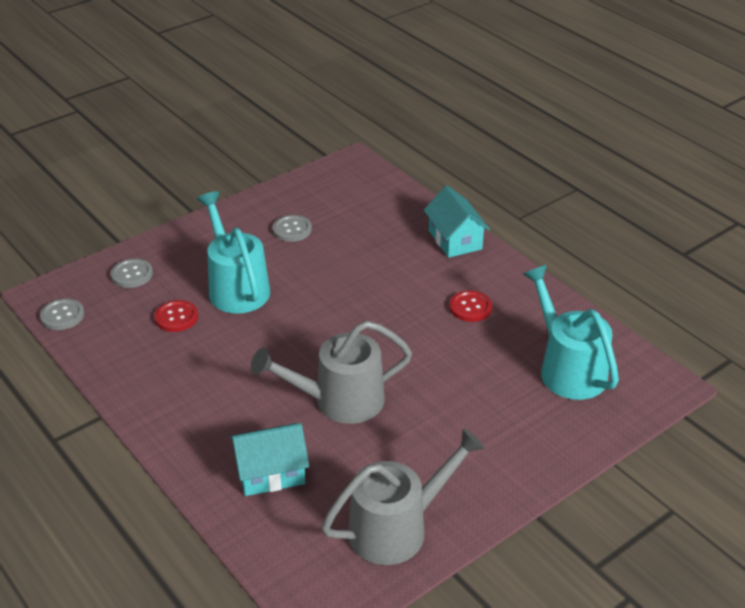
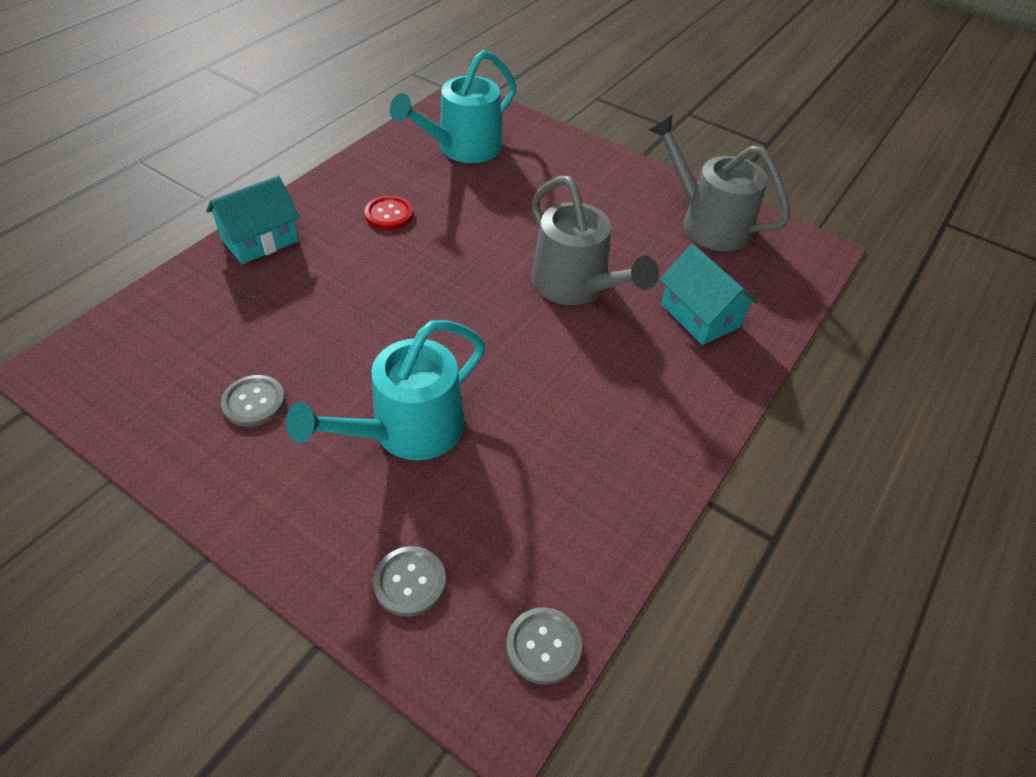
camera: 110 degrees left, 10 degrees up
red button [154,300,198,332] -> none

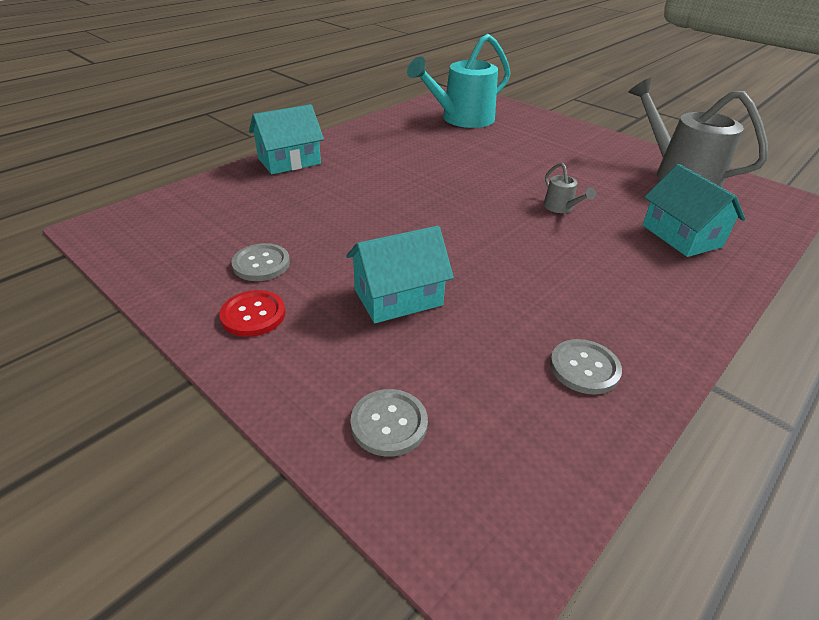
camera: 10 degrees right, 10 degrees down
turquoise watering can [286,320,485,461] -> turquoise house [346,226,454,323]
red button [364,196,413,230] -> red button moved to [219,290,285,337]
grey button [506,607,582,685] -> grey button moved to [550,339,622,395]
grey watering can [532,176,659,305] -> grey watering can [543,163,596,213], size x0.43

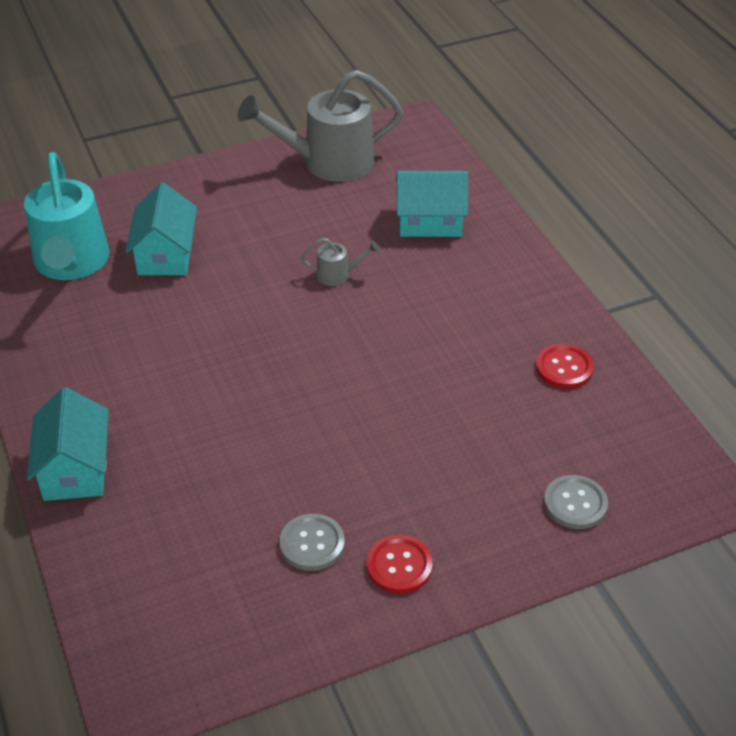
camera: 65 degrees left, 5 degrees up
turquoise house [346,226,454,323] -> turquoise house moved to [125,182,197,275]
grey button [550,339,622,395] -> red button [536,344,594,389]

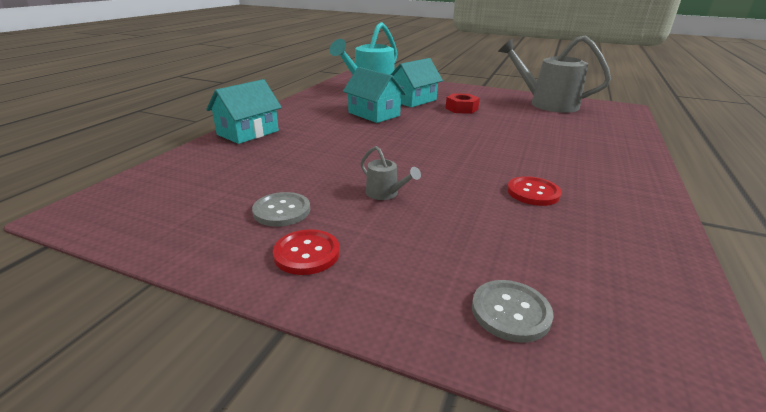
camera: 45 degrees right, 15 degrees down
grey watering can [301,238,380,286] -> grey watering can moved to [361,146,421,200]
turquoise house [396,171,468,237] -> turquoise house moved to [343,67,406,123]
red button [536,344,594,389] -> red button moved to [507,176,562,206]
none -> red nut [446,93,480,114]

